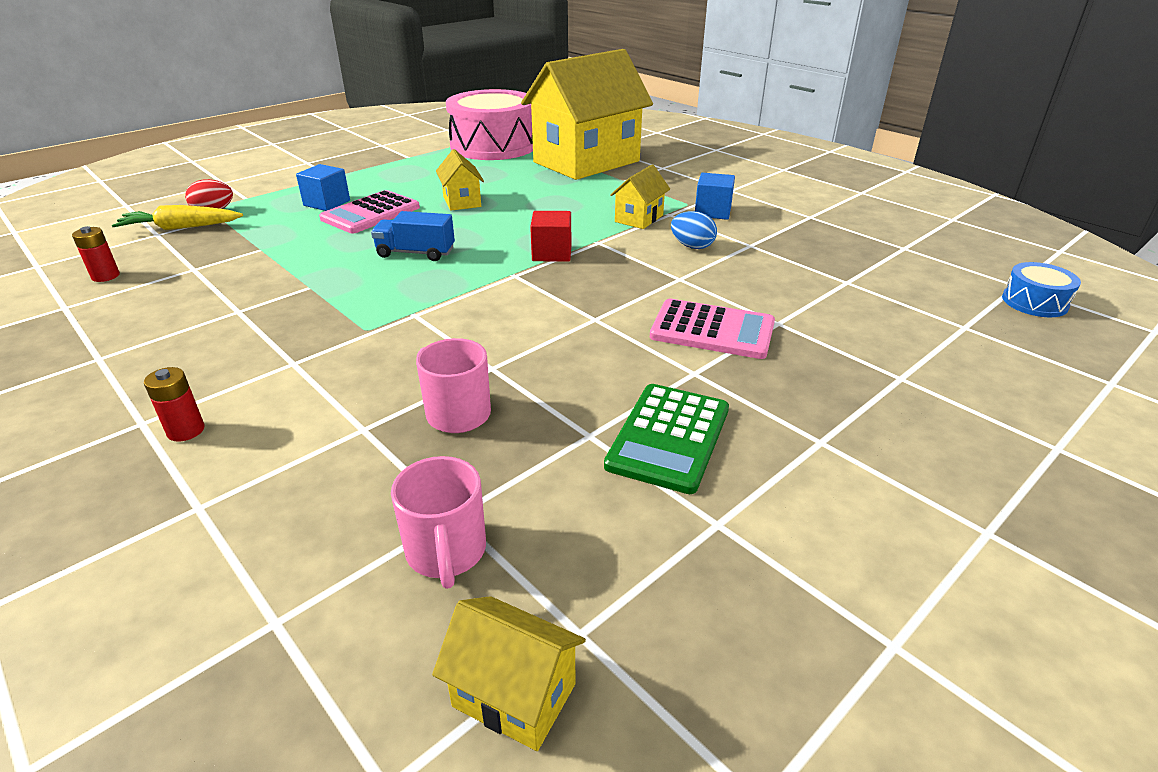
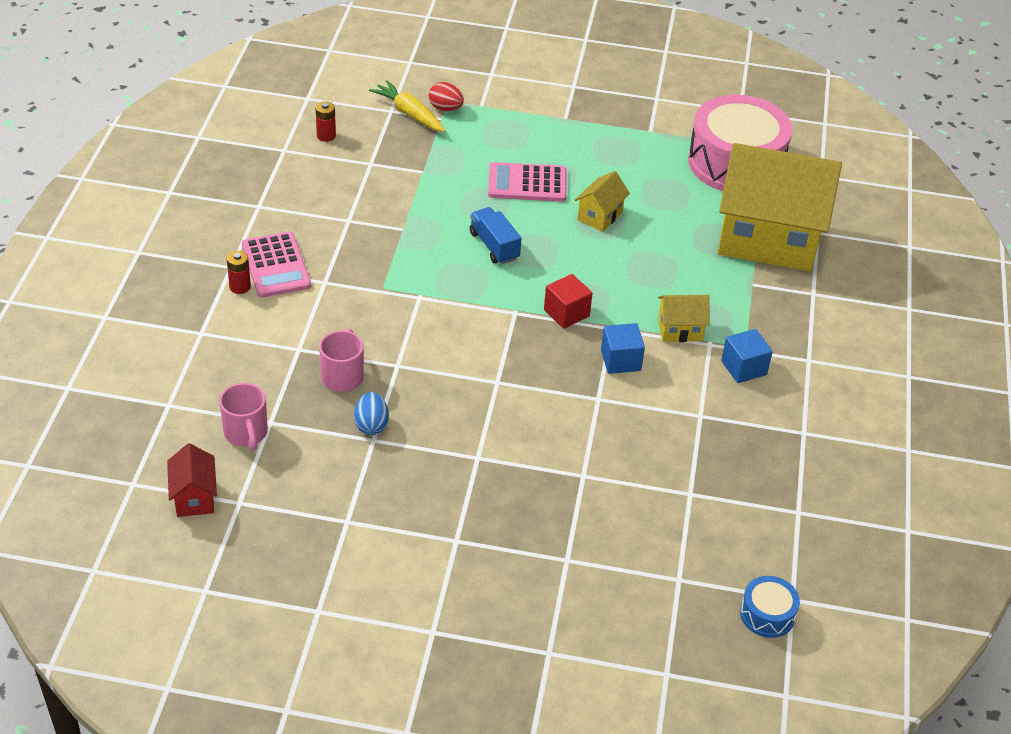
camera: 50 degrees right, 10 degrees up
blue cube [296,164,350,211] -> blue cube moved to [601,323,645,374]
pink mug [391,456,486,589] -> pink mug turned 60 degrees counterclockwise [219,383,268,450]
yellow house [432,596,586,751] -> red house [167,443,217,517]
green calculator [604,384,729,494] -> none
pink calculator [650,299,775,359] -> pink calculator moved to [242,232,311,298]
blue egg [671,211,717,249] -> blue egg moved to [354,392,389,435]

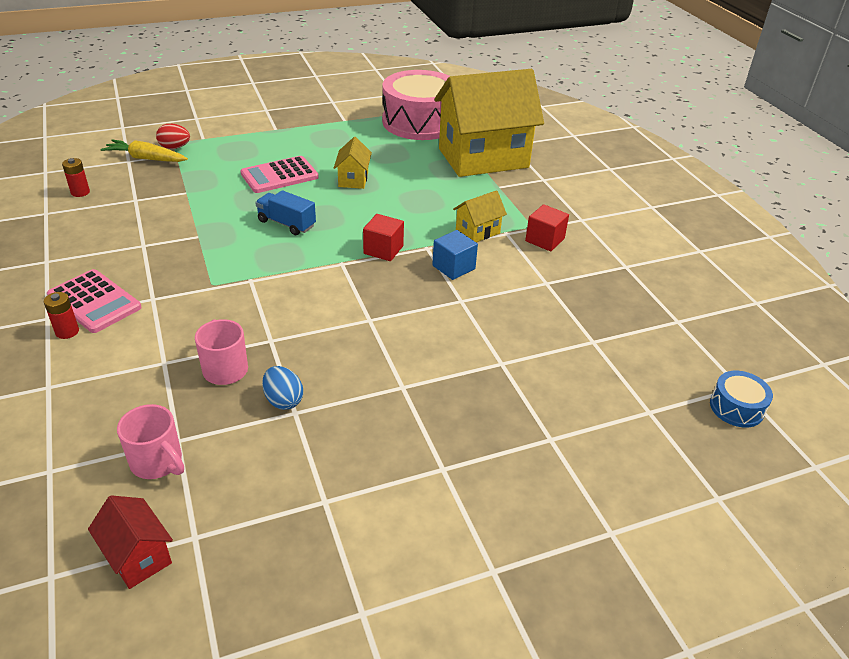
camera: 30 degrees left, 5 degrees down
blue cube [721,329,773,383] -> red cube [525,204,569,251]

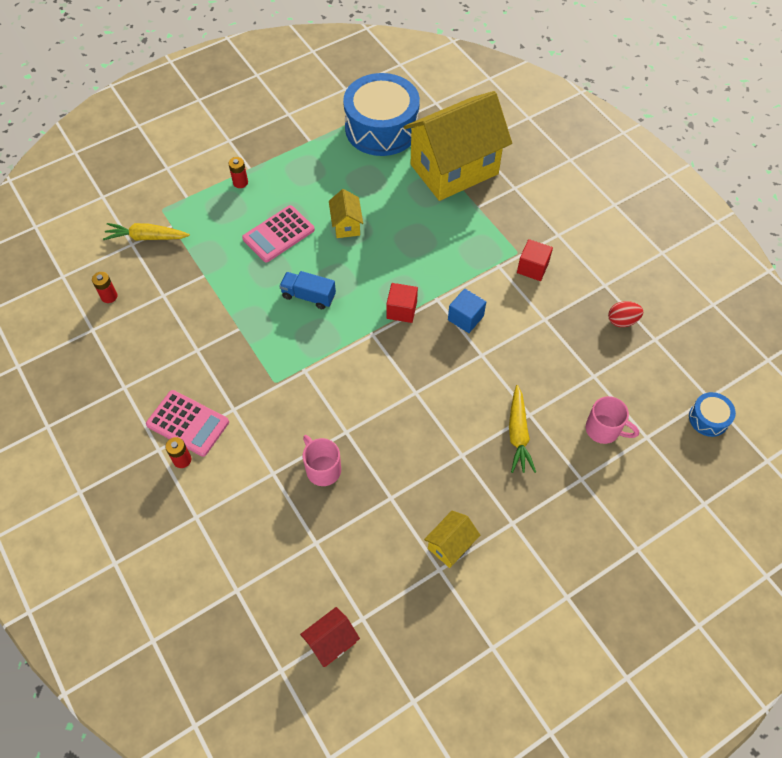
camera: 10 degrees left, 20 degrees up
red house [88,495,173,589] -> red house turned 75 degrees counterclockwise [300,607,360,667]
pink mug [117,404,184,479] -> pink mug moved to [586,396,639,444]
red egg [156,124,190,149] -> red egg moved to [608,301,643,327]
blue egg [262,366,303,410] -> none
pink drum [382,70,450,140] -> blue drum [343,73,420,156]
yellow house [453,190,507,242] -> yellow house moved to [424,510,480,568]
none -> red battery [228,157,248,188]
none -> yellow carrot [509,385,536,473]

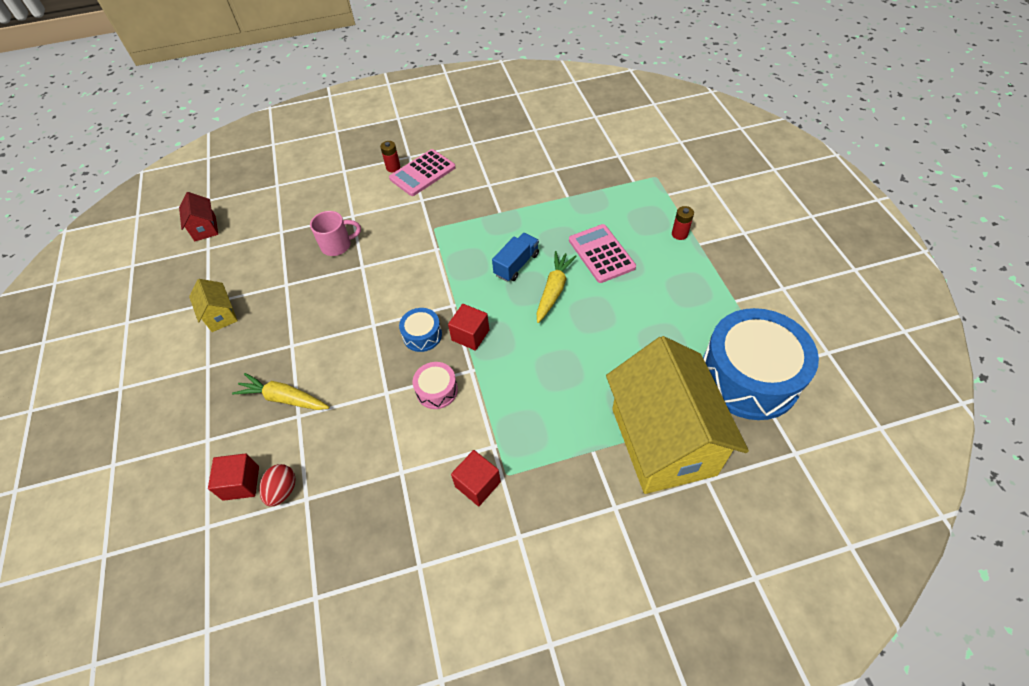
camera: 110 degrees right, 5 degrees down
red battery [92,272,118,303] -> none
yellow carrot [103,223,190,241] -> yellow carrot moved to [537,251,577,323]
yellow house [329,189,363,238] -> none
blue cube [448,288,486,333] -> pink drum [413,362,458,409]
pink mug [586,396,639,444] -> red cube [208,453,259,501]
red egg [608,301,643,327] -> red egg moved to [259,464,295,507]
blue drum [689,392,736,437] -> blue drum moved to [399,308,442,352]

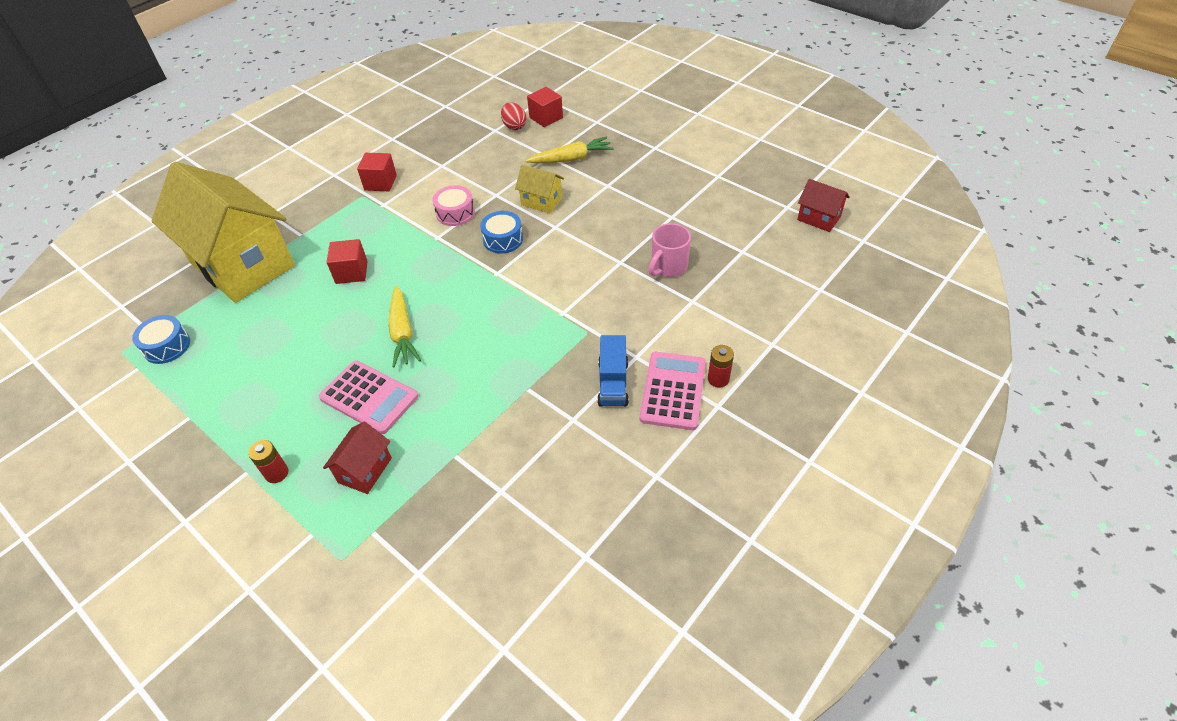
camera: 145 degrees right, 5 degrees down
yellow house [189,279,238,332] -> yellow house moved to [515,165,564,213]
red cube [448,304,489,351] -> red cube moved to [327,239,368,284]
blue truck [492,233,539,282] -> blue truck moved to [597,335,629,407]
blue drum [703,308,819,420] -> blue drum [132,315,190,364], size x0.44
none -> red house [323,422,392,494]

